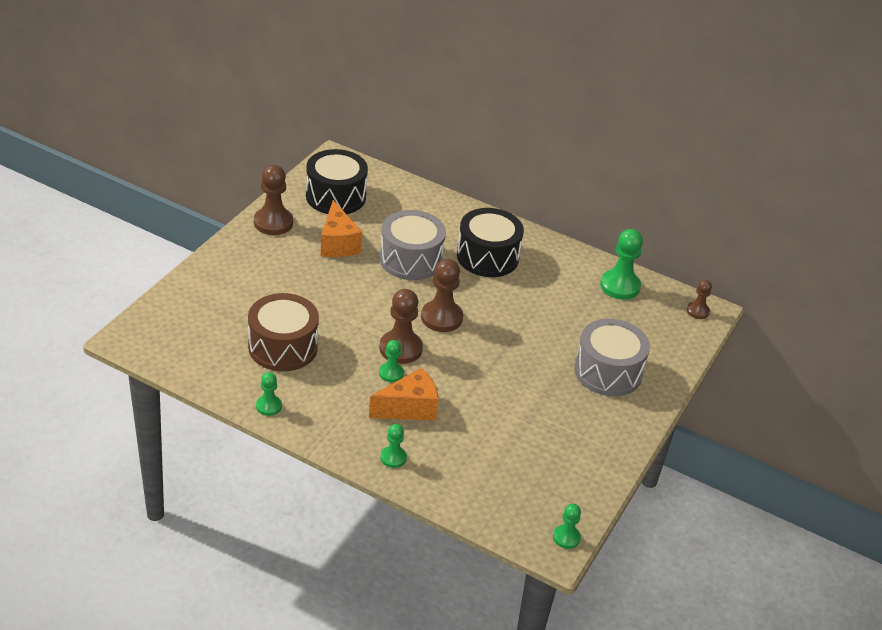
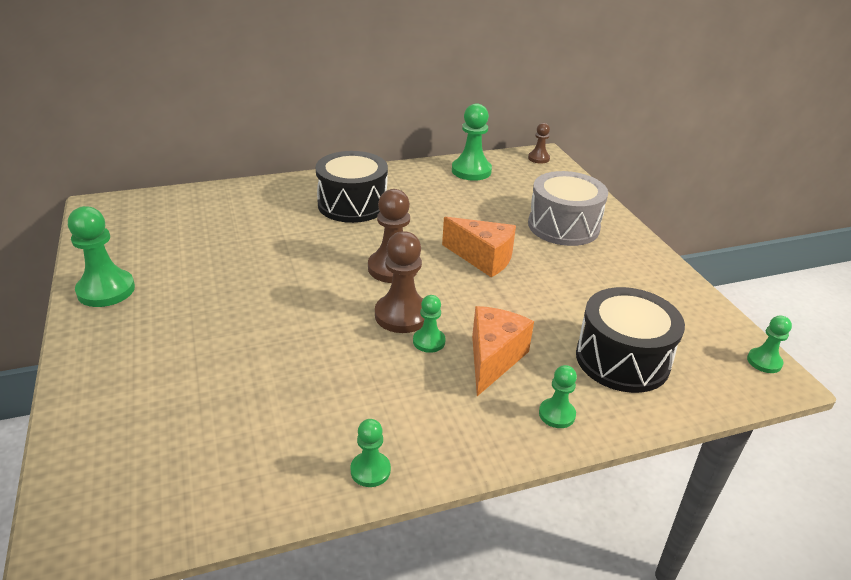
camera: 45 degrees left, 5 degrees down
brown drum [248,293,319,371] -> none
brown pawn [254,165,293,235] -> green pawn [68,206,135,307]
black drum [306,149,368,214] -> black drum moved to [576,287,685,393]
orange cheese [321,200,362,257] -> orange cheese moved to [442,217,516,277]
grey drum [380,210,446,280] -> none

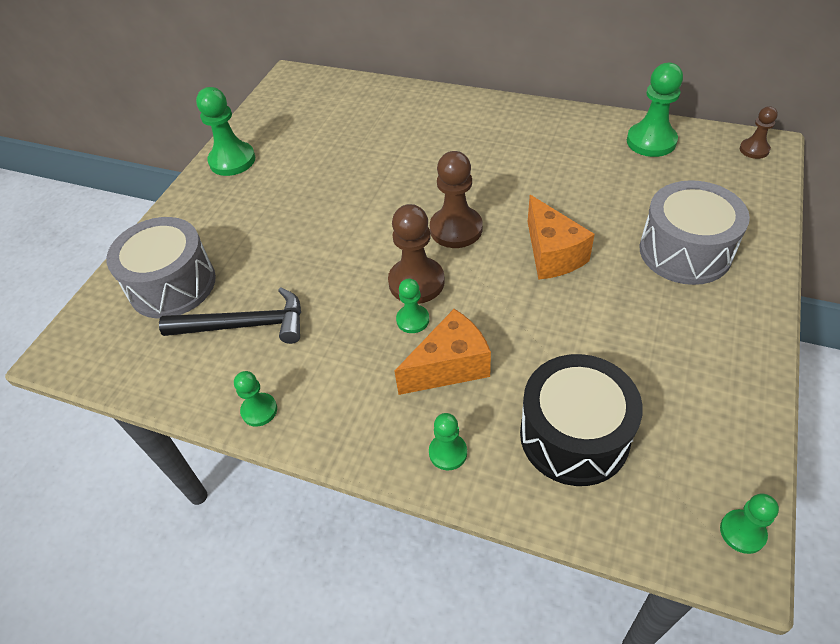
camera: 45 degrees right, 15 degrees up
black drum [315,151,388,223] -> none
none -> grey drum [106,217,216,319]
none -> black hammer [159,287,301,344]

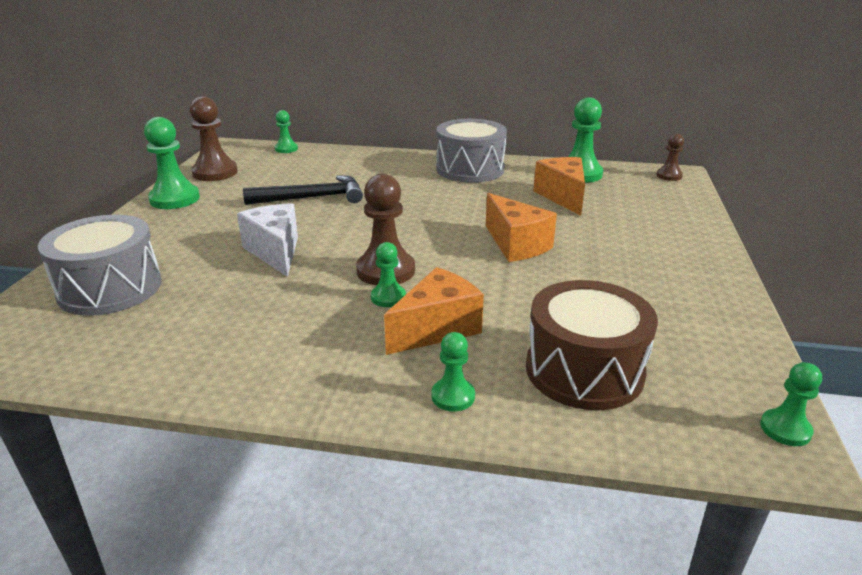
camera: 15 degrees left, 20 degrees down
black hammer [159,287,301,344] -> black hammer moved to [243,175,363,205]
green pawn [234,371,277,427] -> green pawn moved to [275,110,298,153]
brown pawn [430,151,483,248] -> brown pawn moved to [190,96,238,181]
black drum [520,354,643,486] -> brown drum [526,280,658,410]
grey drum [640,180,750,285] -> grey drum moved to [436,119,507,183]
none -> white cheese [237,203,298,277]
none -> orange cheese [533,157,585,216]

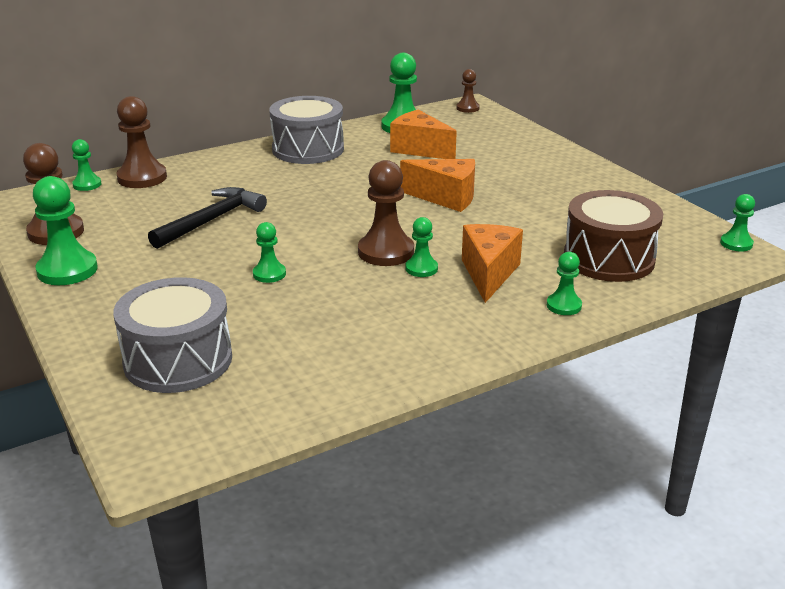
camera: 40 degrees left, 0 degrees up
white cheese [237,203,298,277] -> green pawn [253,222,286,283]
none -> brown pawn [117,96,167,188]

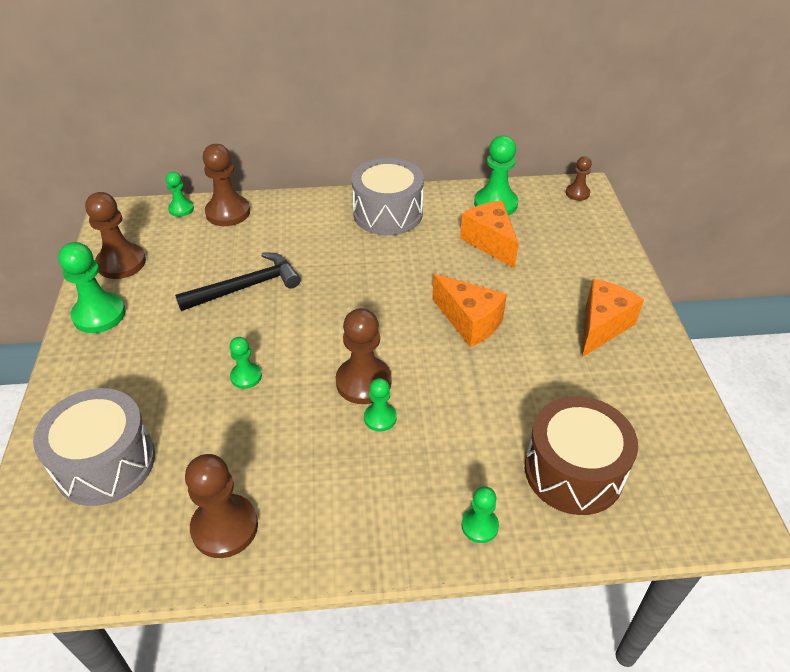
camera: 25 degrees right, 15 degrees up
orange cheese [462,224,523,303] -> orange cheese moved to [582,279,644,357]
green pawn [720,194,755,252] -> none
none -> brown pawn [185,454,258,558]

